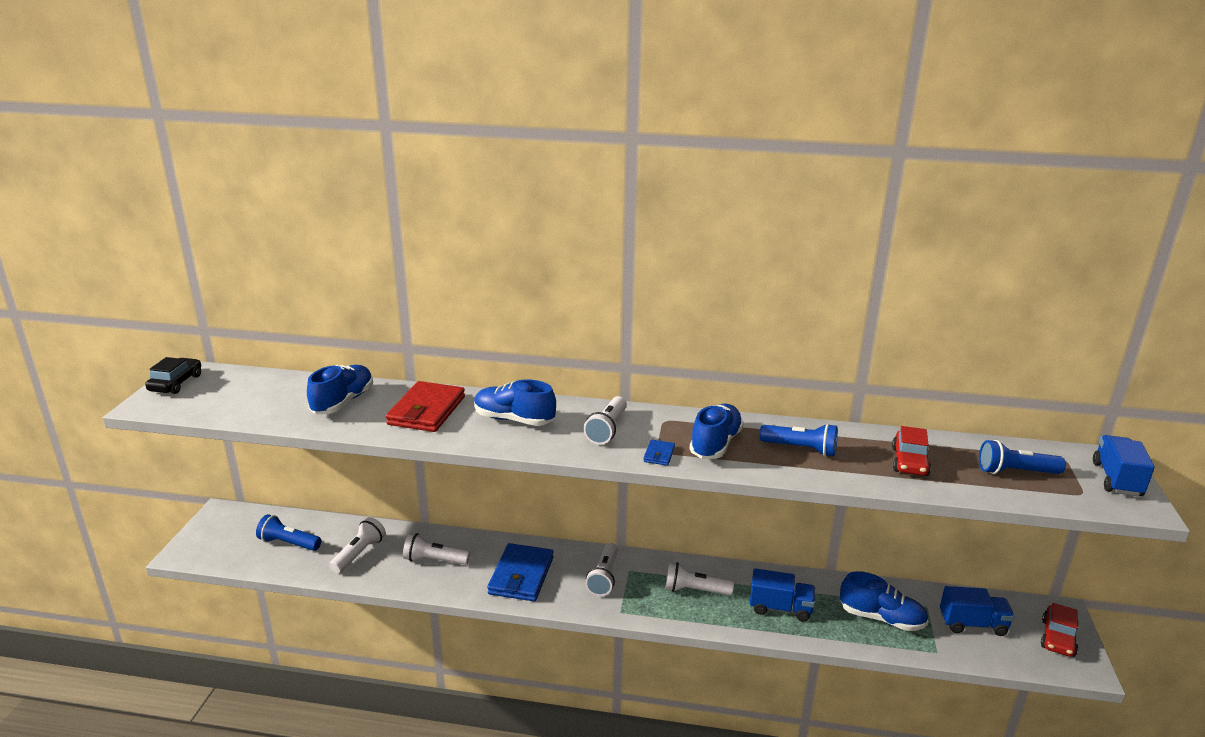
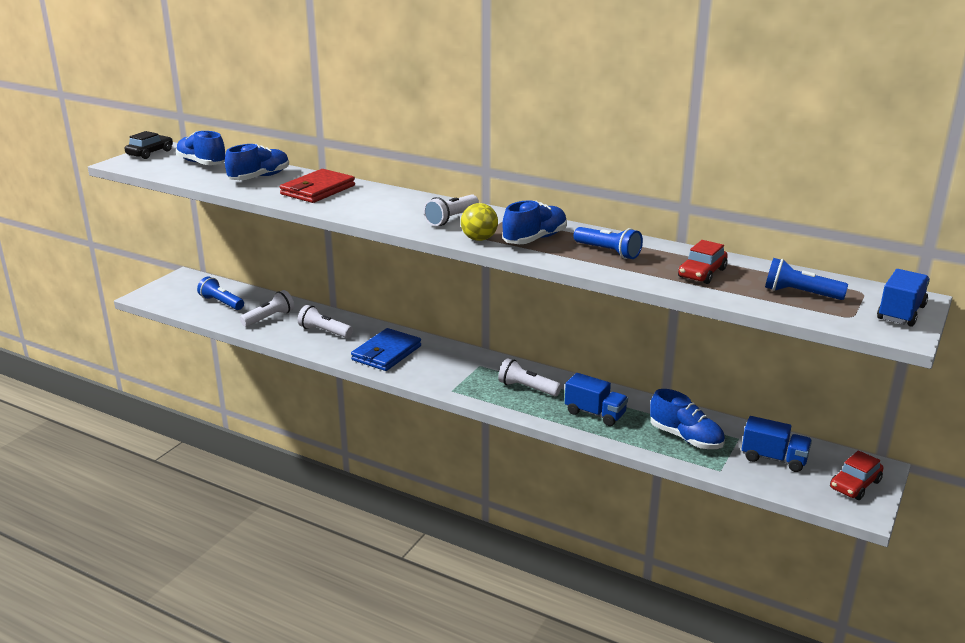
camera: 20 degrees right, 0 degrees up
blue shoe [474,379,556,426] -> blue shoe moved to [176,131,226,165]
white flashlight [585,543,618,596] -> none
blue wallet [643,440,675,466] -> yellow ball [461,203,498,241]

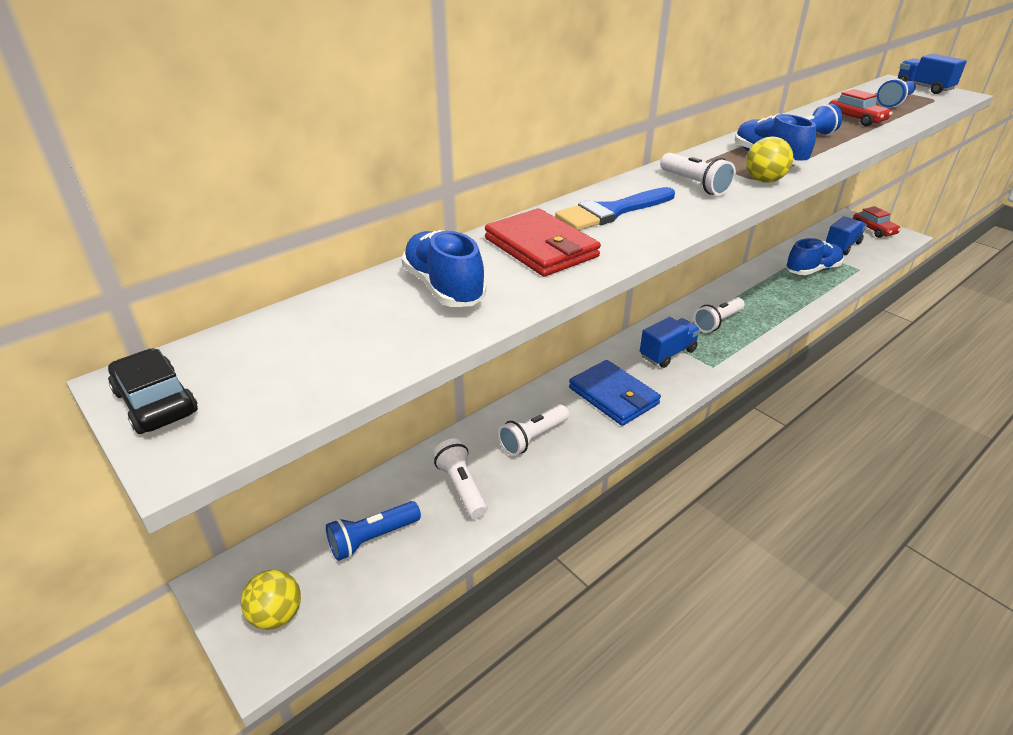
camera: 70 degrees left, 10 degrees up
blue shoe [176,131,226,165] -> none
blue truck [565,373,628,426] -> blue truck moved to [640,317,701,368]
none -> yellow ball [241,570,301,630]
none -> blue brush [555,187,675,230]

